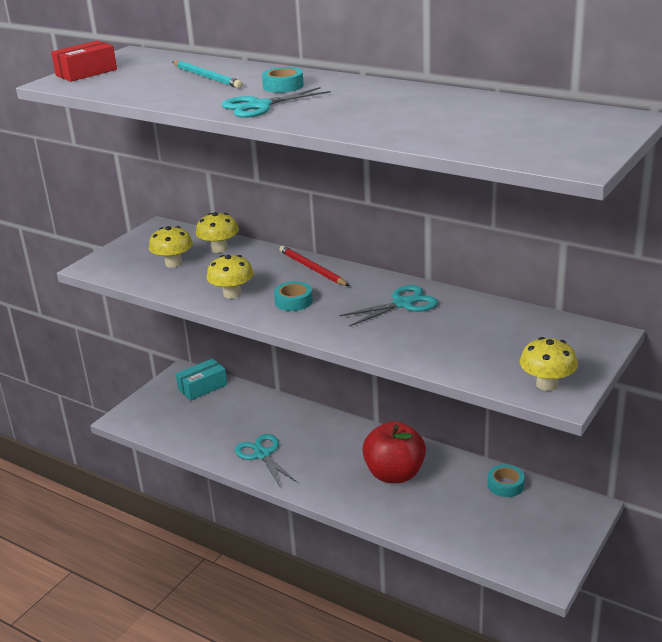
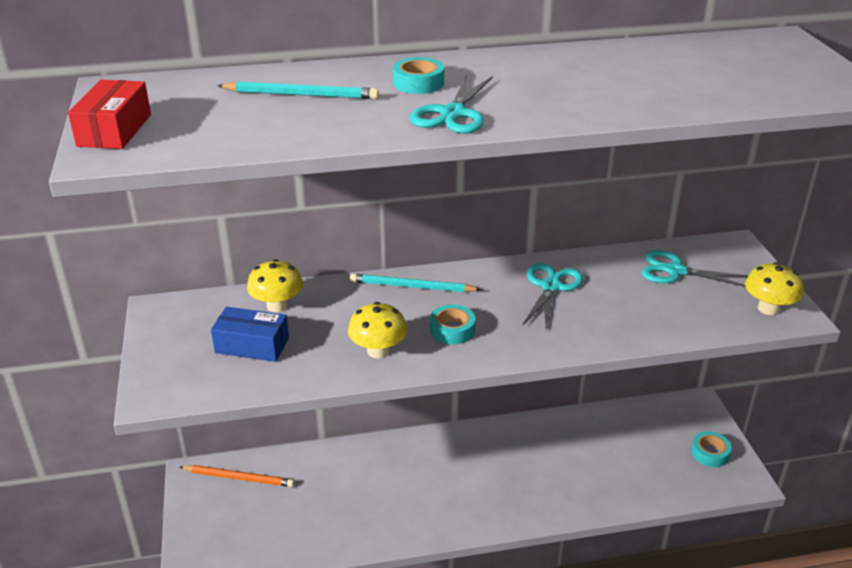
camera: 45 degrees left, 5 degrees up
yellow mushroom [149,226,193,268] -> blue box [211,307,289,362]
turquoise box [176,358,227,401] -> orange pencil [180,465,295,487]
turquoise scissors [235,434,298,488] -> turquoise scissors moved to [642,250,749,287]
red pencil [279,246,349,286] -> turquoise pencil [350,273,482,292]
red apple [362,421,426,483] -> none
turquoise tape [488,464,525,497] -> turquoise tape moved to [691,431,732,467]

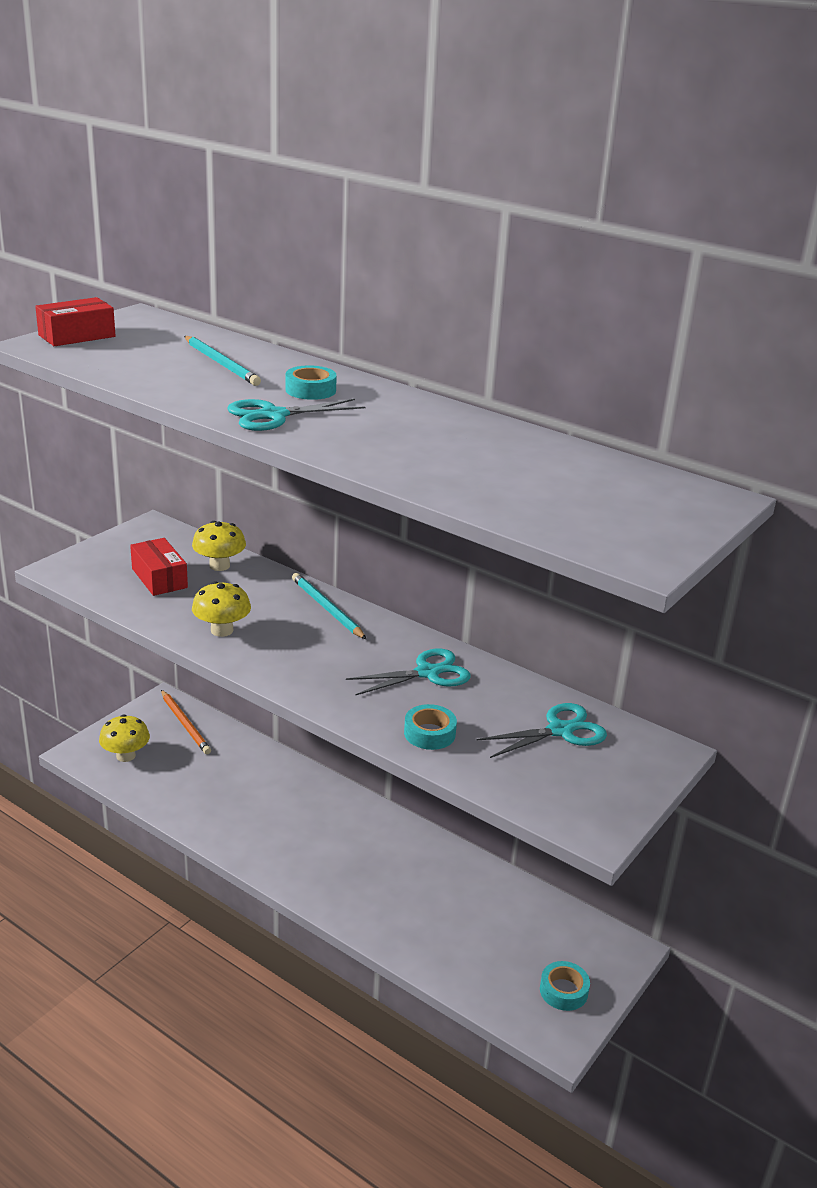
camera: 45 degrees right, 5 degrees down
blue box [211,307,289,362] -> red box [130,538,188,596]
turquoise tape [430,305,475,344] -> turquoise tape moved to [404,704,457,750]
turquoise scissors [642,250,749,287] -> turquoise scissors turned 90 degrees clockwise [477,703,607,758]
yellow mushroom [745,262,803,315] -> yellow mushroom moved to [99,714,150,762]

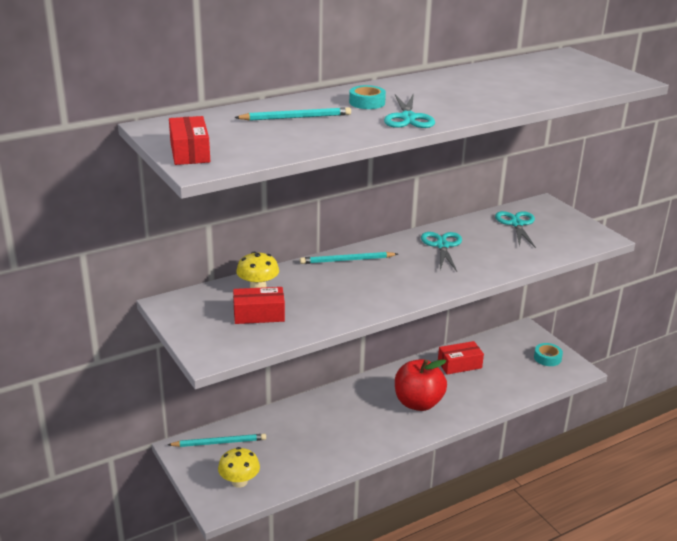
camera: 65 degrees left, 0 degrees up
orange pencil [161,690,211,754] -> turquoise pencil [168,434,266,447]
yellow mushroom [192,581,251,637] -> none
turquoise tape [404,704,457,750] -> none
none -> red apple [395,359,447,411]
none -> red box [438,341,484,374]

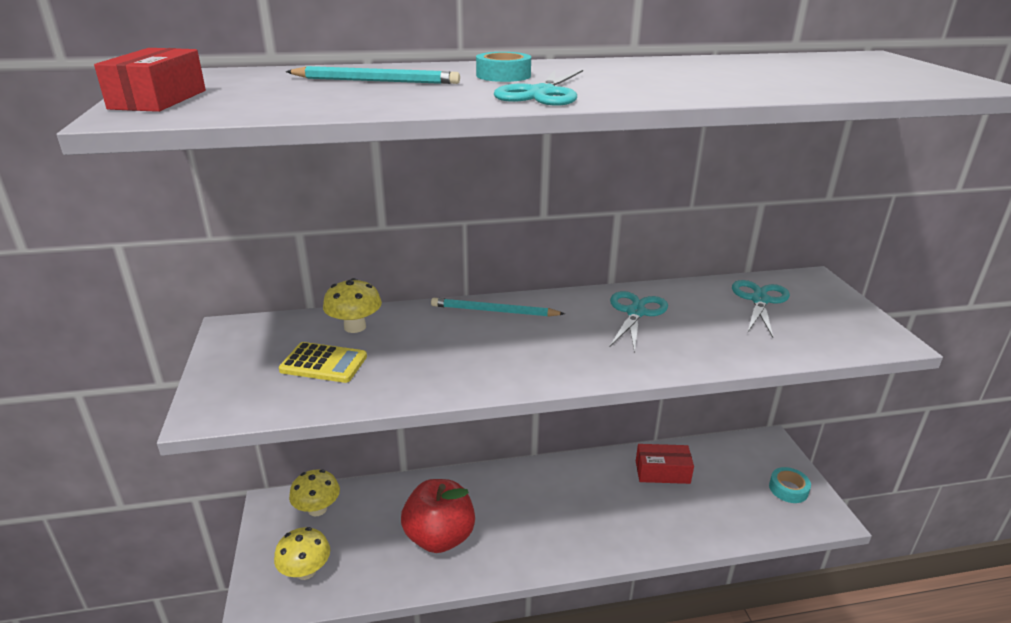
camera: 20 degrees right, 0 degrees up
turquoise pencil [168,434,266,447] -> yellow mushroom [289,469,340,517]
red box [233,287,285,324] -> yellow calculator [279,342,367,383]
red apple [395,359,447,411] -> red apple moved to [401,479,475,553]

